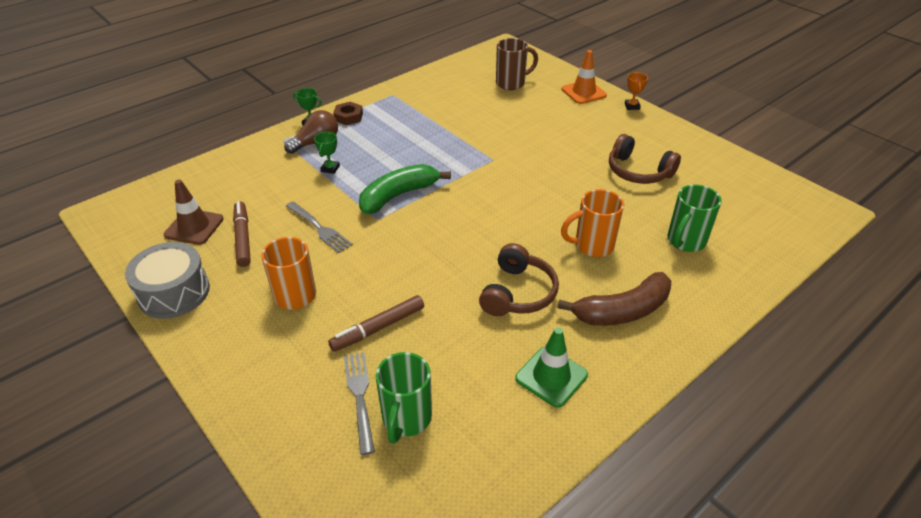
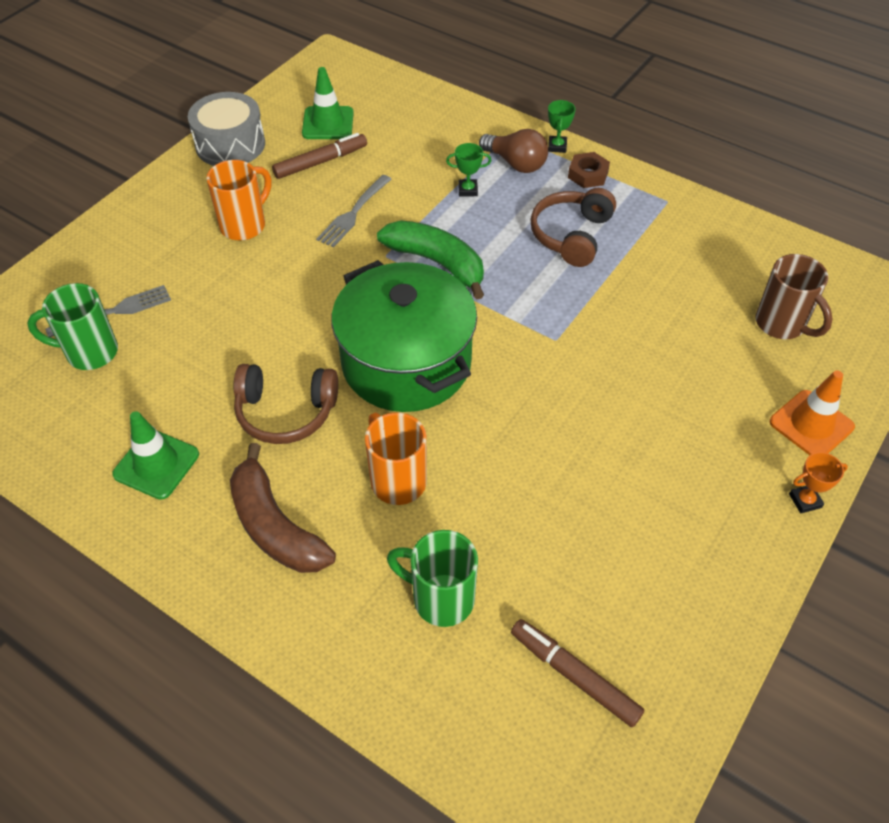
camera: 75 degrees right, 10 degrees up
brown traffic cone [164,180,224,245] -> green traffic cone [302,67,354,139]
brown marker [328,295,424,351] -> brown marker moved to [511,619,644,727]
brown headphones [609,134,681,184] -> brown headphones moved to [530,188,616,267]
none -> green pot [331,260,477,412]

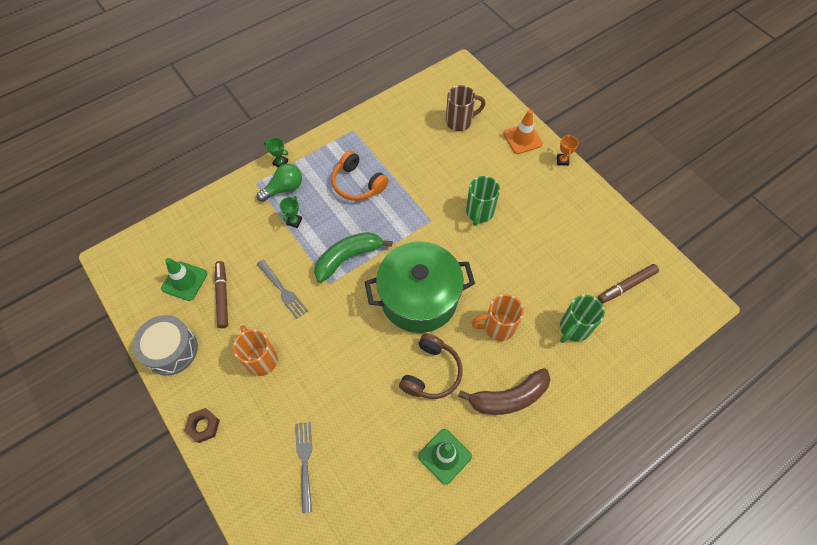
camera: 70 degrees left, 10 degrees up
green mug [27,283,118,370] -> green mug moved to [466,176,500,226]
brown light bulb [479,129,548,173] -> green light bulb [257,164,302,202]
brown headphones [530,188,616,267] -> orange headphones [331,151,389,201]
brown nut [568,152,610,188] -> brown nut moved to [184,408,220,443]

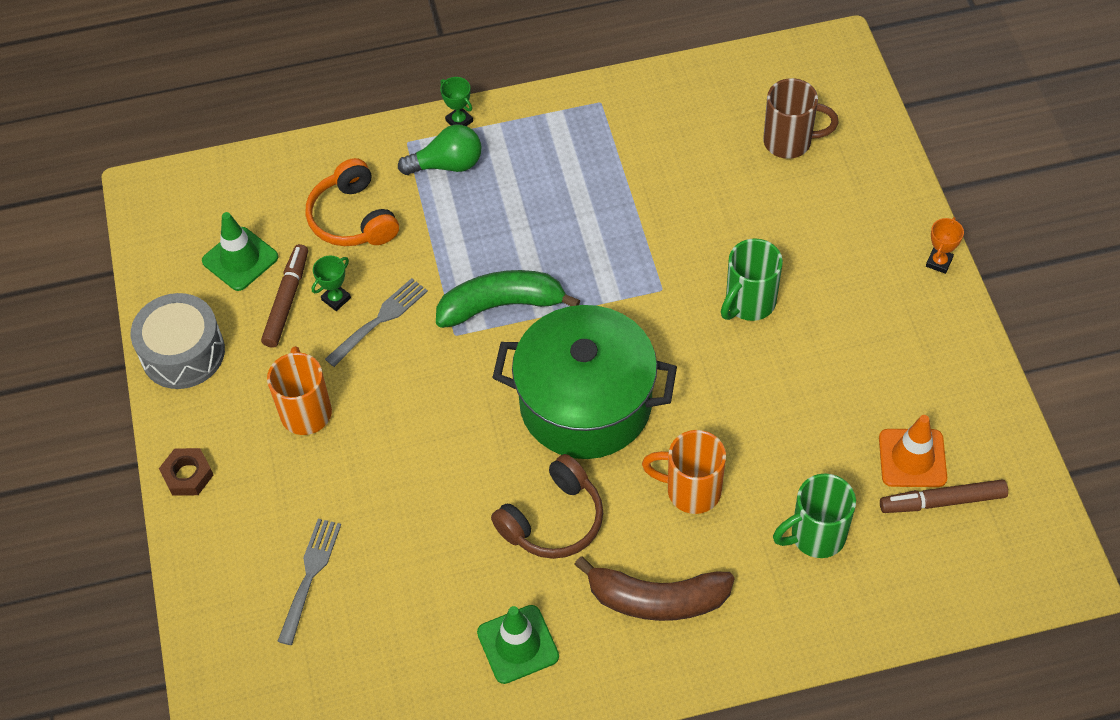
camera: 25 degrees right, 5 degrees down
grey fork [257,260,308,319] -> grey fork turned 120 degrees counterclockwise [325,278,428,367]
green trophy [279,196,302,228] -> green trophy moved to [312,256,351,311]
orange headphones [331,151,389,201] -> orange headphones moved to [306,158,399,246]
orange traffic cone [503,110,543,154] -> orange traffic cone moved to [879,415,947,487]

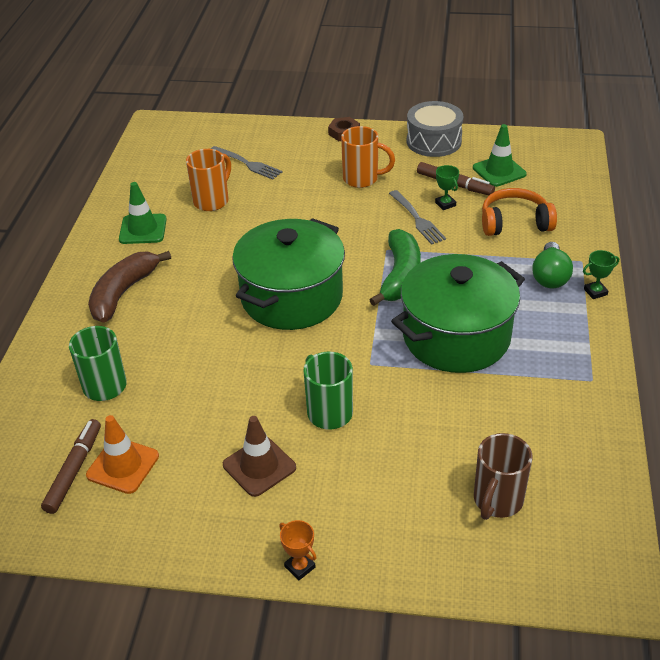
camera: 110 degrees right, 15 degrees down
brown headphones [491,454,603,559] -> none
orange mug [642,430,726,514] -> orange mug moved to [186,149,231,211]
none -> brown traffic cone [223,416,296,497]
none -> green pot [391,254,525,373]

